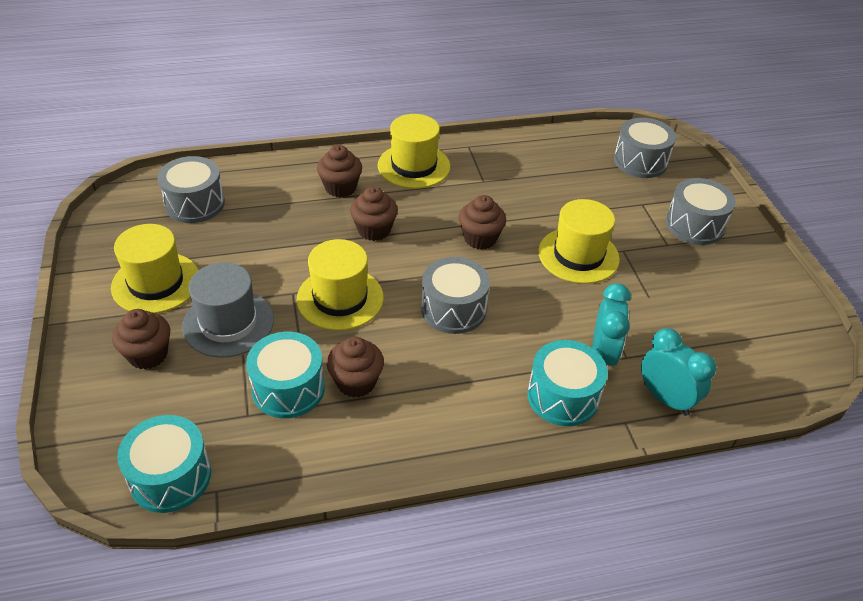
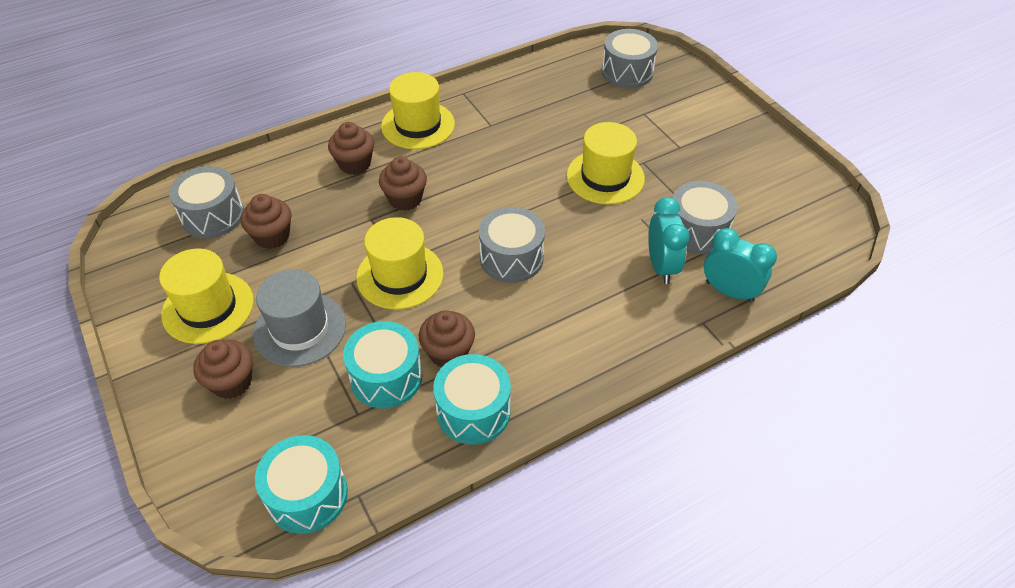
camera: 15 degrees left, 5 degrees up
brown cupcake [459,195,506,249] -> brown cupcake moved to [241,194,292,249]
turquoise drum [527,340,608,426] -> turquoise drum moved to [433,354,511,445]
grey drum [666,178,736,245] -> grey drum moved to [672,181,737,255]

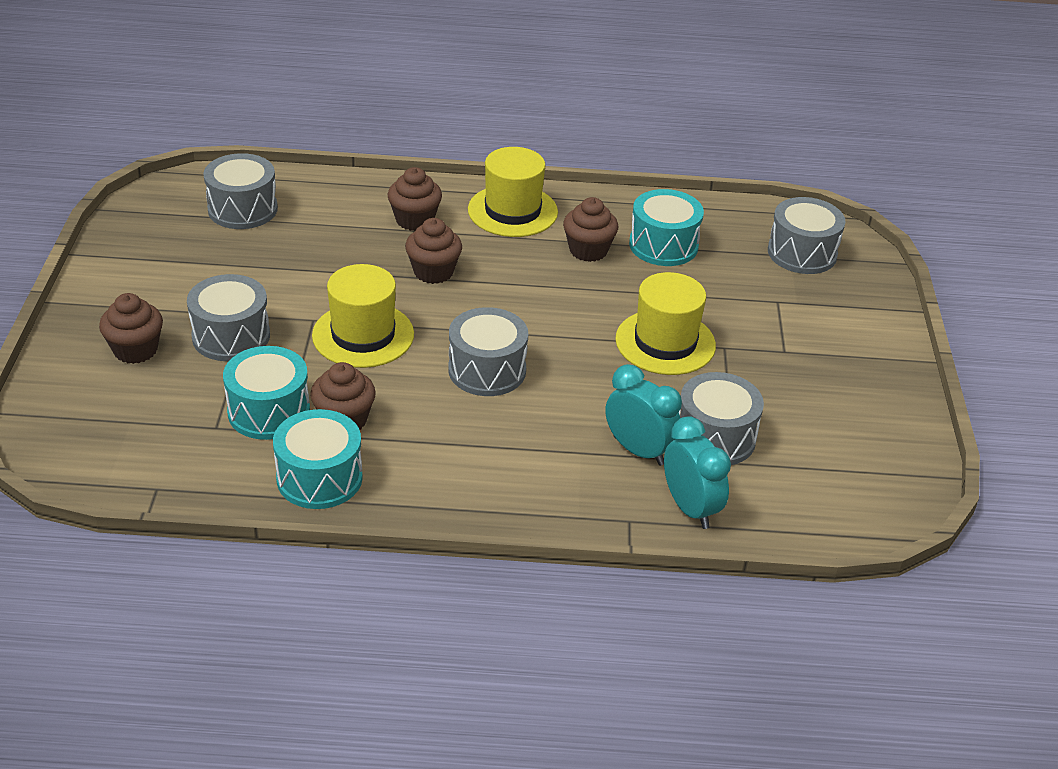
camera: 30 degrees right, 10 degrees down
yellow hat [159,249,254,344] -> none
brown cupcake [241,194,292,249] -> brown cupcake moved to [563,197,618,262]
grey hat [253,269,346,367] -> grey drum [187,274,270,361]
turquoise drum [255,435,348,534] -> turquoise drum moved to [629,189,704,266]
turquoise clock [648,197,689,284] -> turquoise clock turned 75 degrees counterclockwise [605,364,682,466]

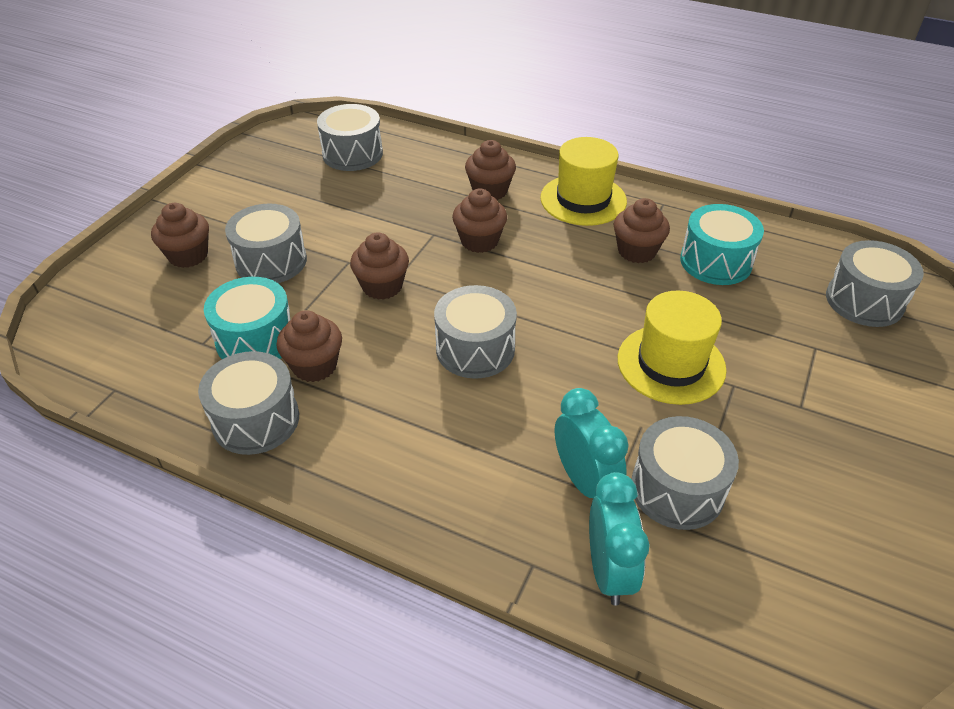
camera: 25 degrees right, 5 degrees up
turquoise drum [273,409,363,509] -> grey drum [198,351,299,455]
yellow hat [312,264,414,368] -> brown cupcake [350,232,409,300]

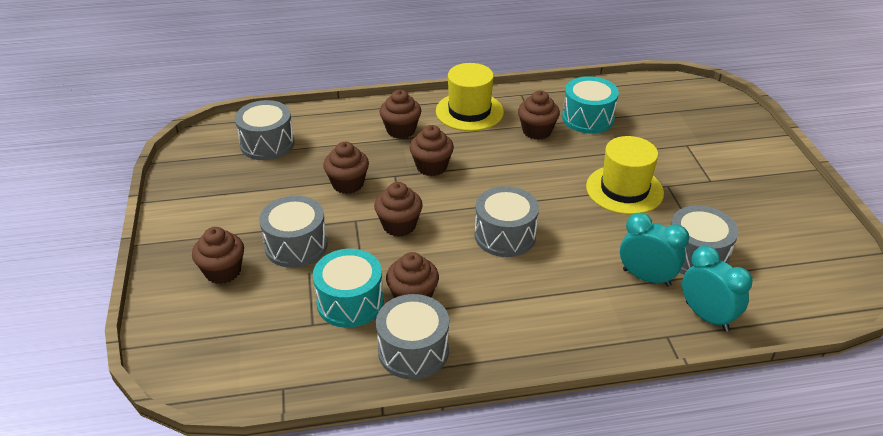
camera: 35 degrees left, 5 degrees down
grey drum [826,240,924,327] -> none
none -> brown cupcake [323,142,369,194]

